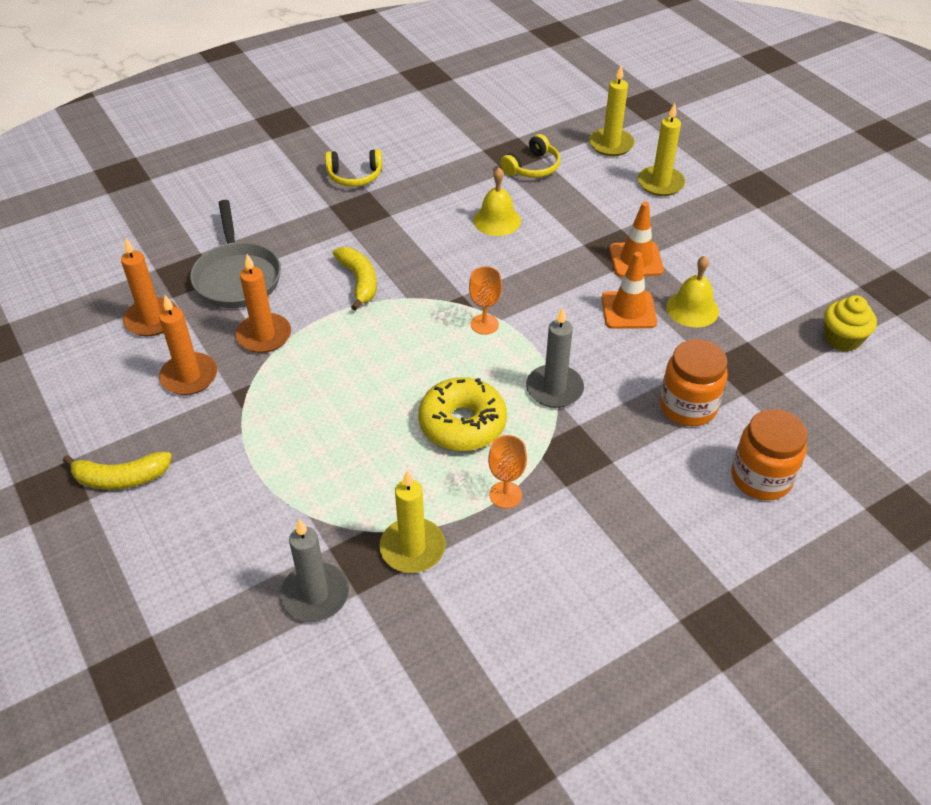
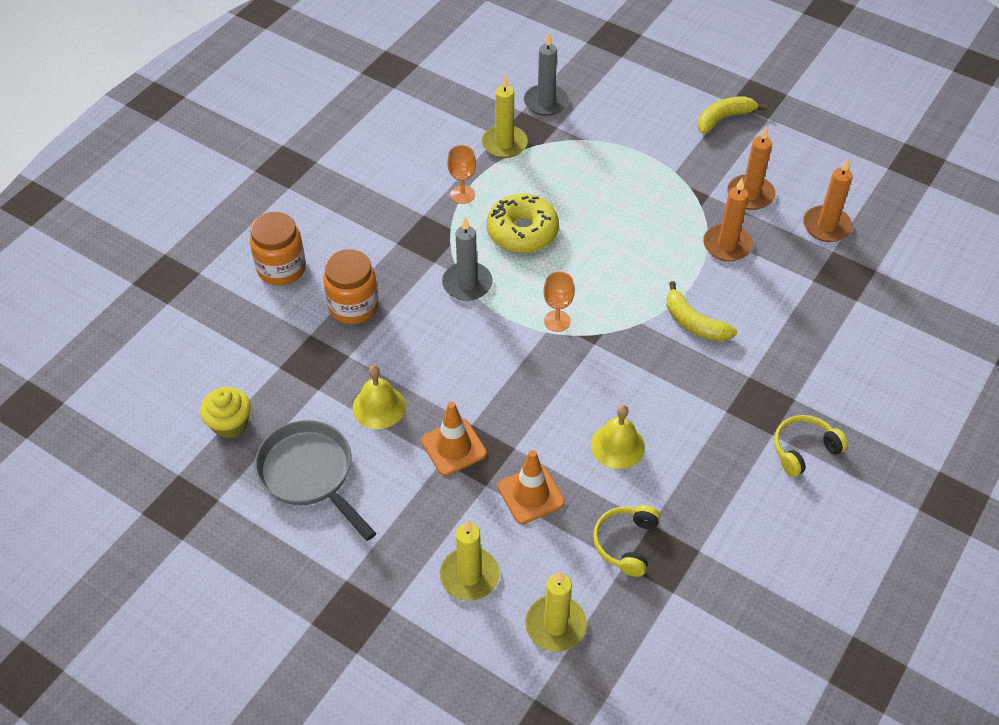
camera: 155 degrees right, 5 degrees up
grey pan [190,200,281,308] -> grey pan moved to [255,420,376,541]
orange traffic cone [602,252,657,329] -> orange traffic cone moved to [498,450,565,524]

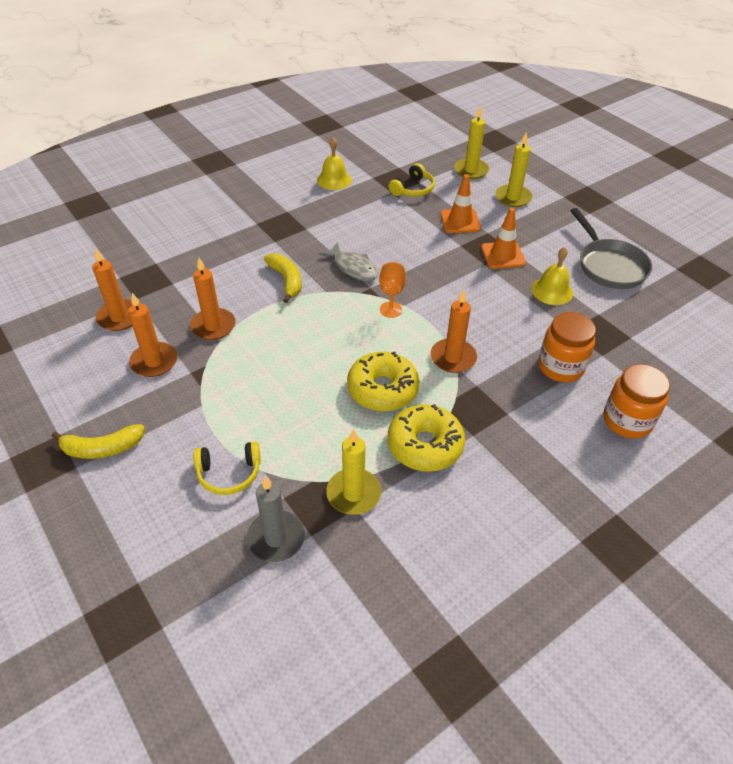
camera: 160 degrees left, 5 degrees down
yellow cupcake [200,387,251,438] -> none
grey candle [442,217,493,301] -> orange candle [430,290,477,373]
orange goblet [447,145,476,204] -> yellow donut [388,404,465,472]
yellow bell [591,405,645,469] -> yellow bell moved to [317,138,352,190]
yellow headphones [774,415,848,477] -> yellow headphones moved to [193,442,261,495]
none -> grey fish [319,242,378,281]

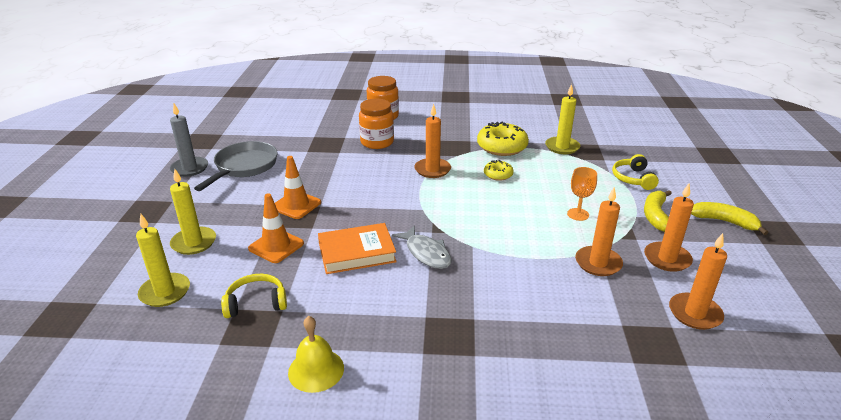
camera: 140 degrees left, 15 degrees down
yellow headphones [193,442,261,495] -> yellow headphones turned 120 degrees counterclockwise [612,154,659,190]
grey candle [247,476,305,562] -> grey candle moved to [170,103,208,177]
yellow banana [264,254,302,303] -> yellow banana moved to [644,190,672,232]
grey fish [319,242,378,281] -> grey fish turned 150 degrees clockwise [392,225,452,269]
yellow donut [347,352,420,411] -> yellow donut [484,160,514,181], size x0.54
orange goblet [379,262,406,318] -> orange goblet moved to [567,167,597,221]
yellow bell [532,247,573,305] -> none
none -> orange book [318,223,397,274]

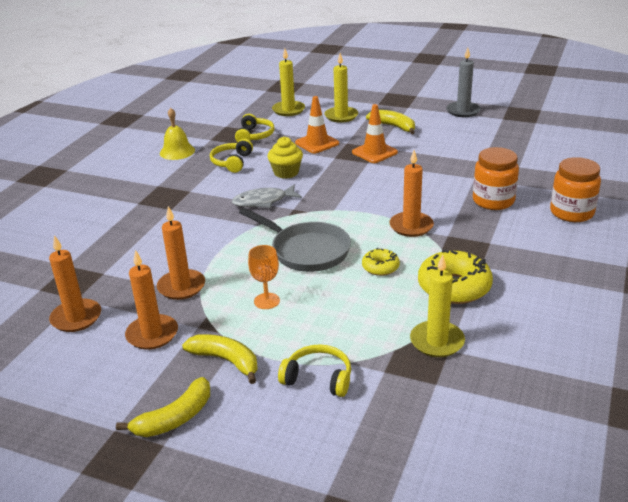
camera: 110 degrees right, 0 degrees up
grey pan [194,141,278,191] -> grey pan moved to [239,208,351,272]
orange book [318,223,397,274] -> yellow cupcake [268,137,303,179]
none -> yellow headphones [210,139,253,173]
none -> yellow banana [366,110,415,134]

